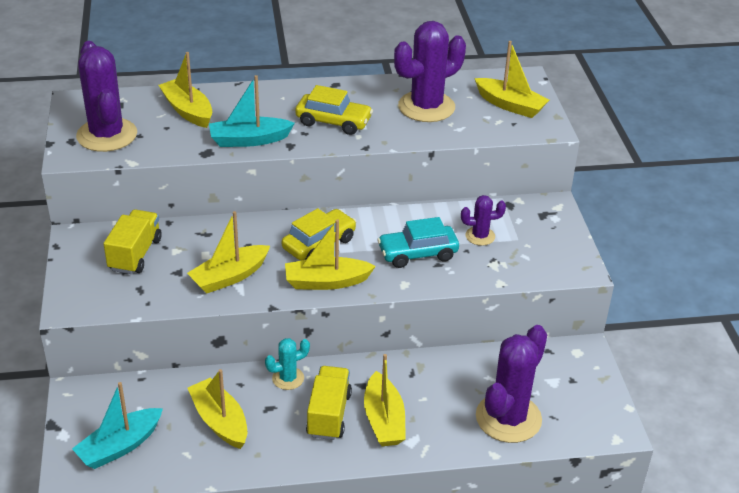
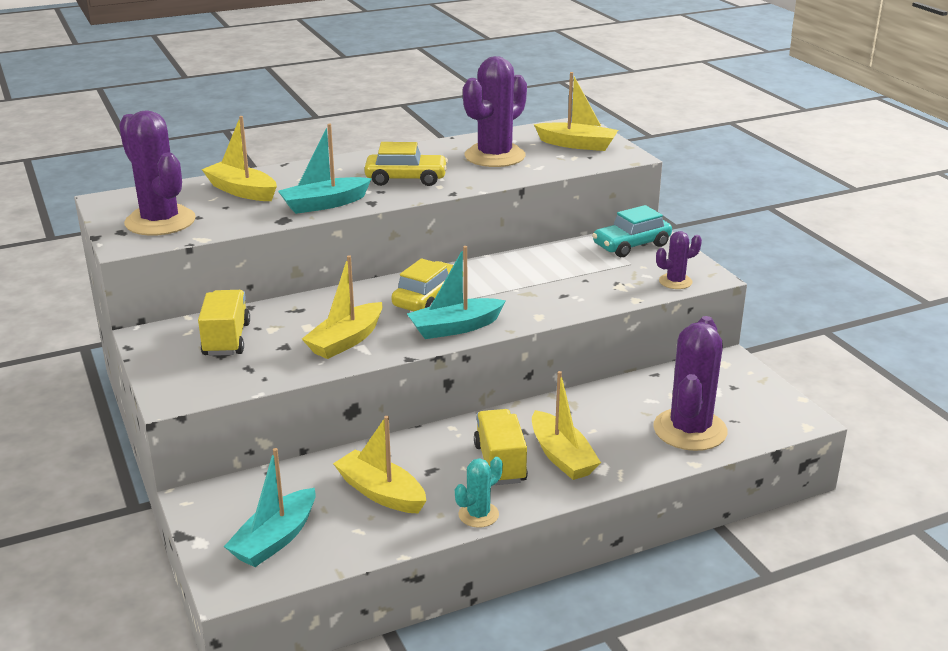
camera: 15 degrees left, 10 degrees down
turquoise cactus [265,338,310,390] -> turquoise cactus moved to [455,457,503,528]
yellow boat [285,219,376,290] -> turquoise boat [407,246,506,339]
turquoise car [377,217,459,268] -> turquoise car moved to [592,205,672,257]
purple cactus [461,195,506,246] -> purple cactus moved to [656,231,702,289]

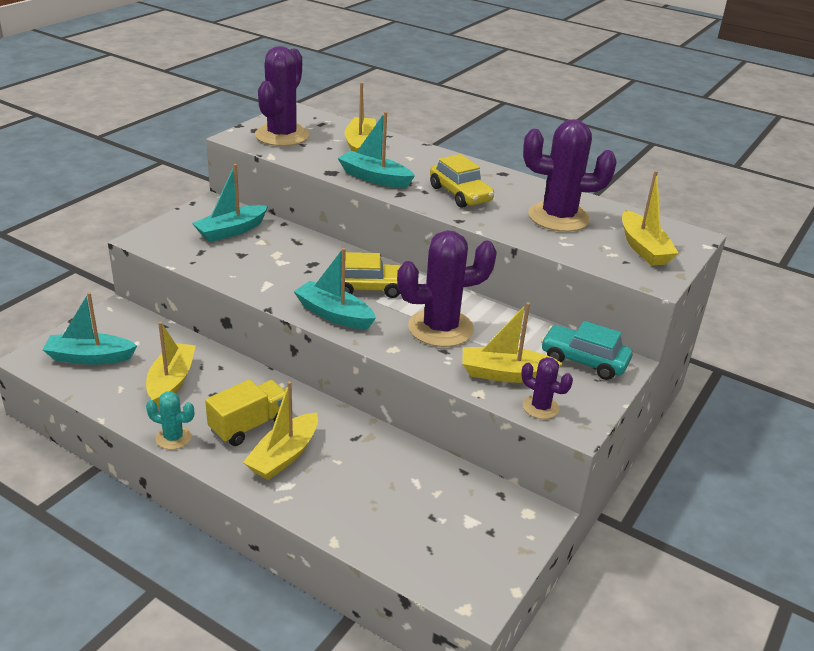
camera: 55 degrees right, 5 degrees up
yellow truck [198,290,250,356] -> turquoise boat [192,164,268,242]
yellow boat [302,255,382,359] -> yellow boat moved to [463,302,563,383]
purple cactus [653,316,728,451] -> purple cactus moved to [397,230,497,347]

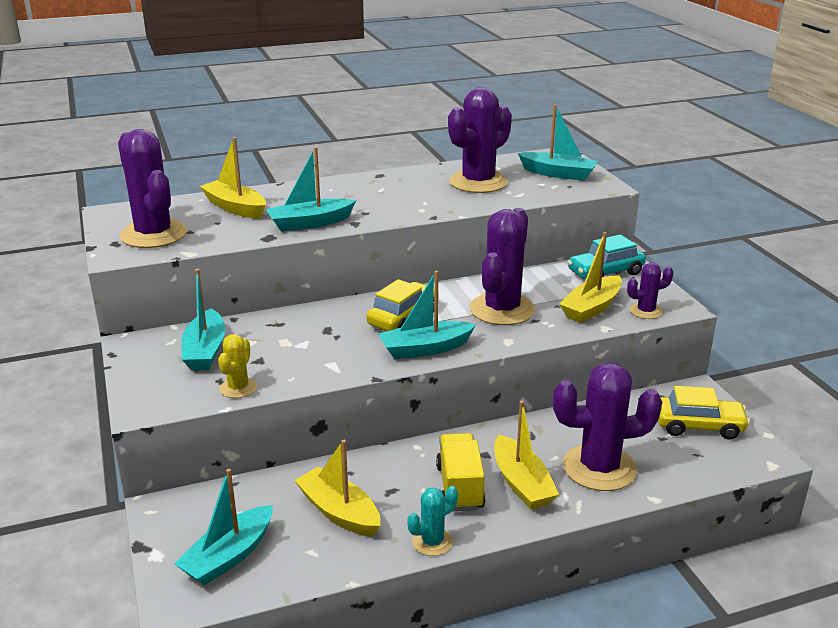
camera: 50 degrees left, 5 degrees down
yellow car [430,154,494,208] -> yellow car moved to [658,386,750,440]
yellow boat [622,171,679,266] -> turquoise boat [518,104,599,181]
none -> yellow cactus [218,334,257,398]
none -> purple cactus [553,363,662,491]

